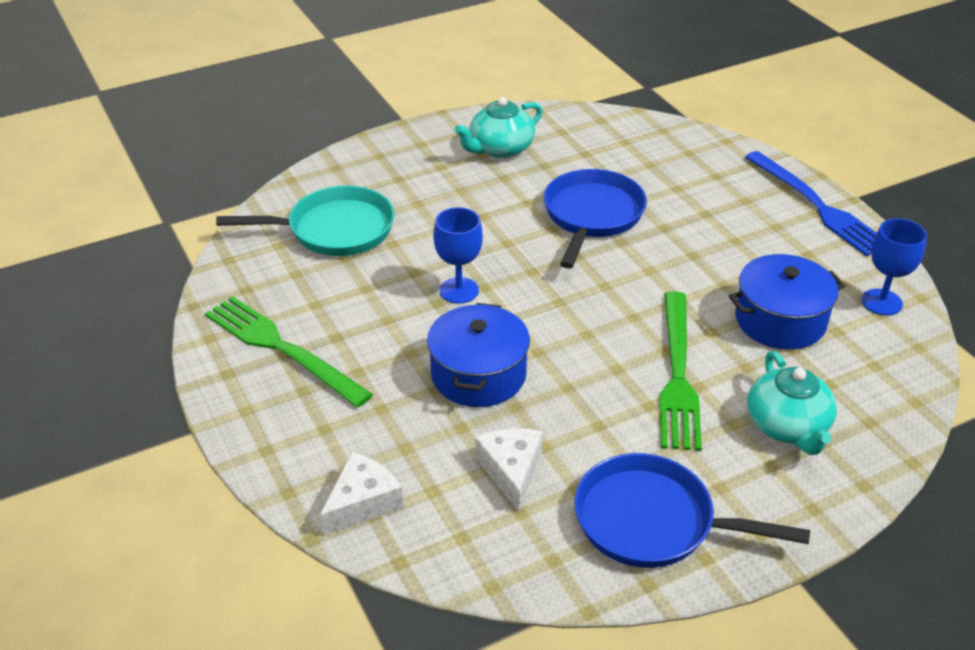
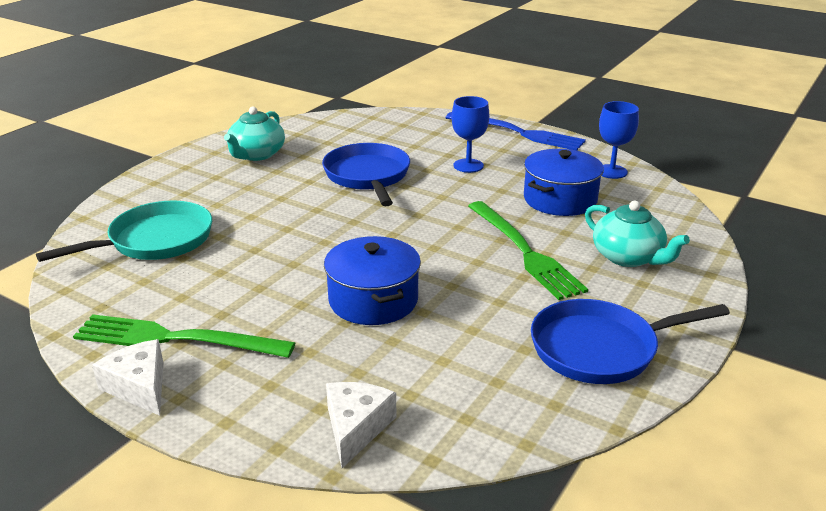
camera: 30 degrees left, 10 degrees down
blue goblet [433,207,483,304] -> blue goblet moved to [452,96,489,173]
white cheese [475,428,543,512] -> white cheese moved to [92,339,163,416]

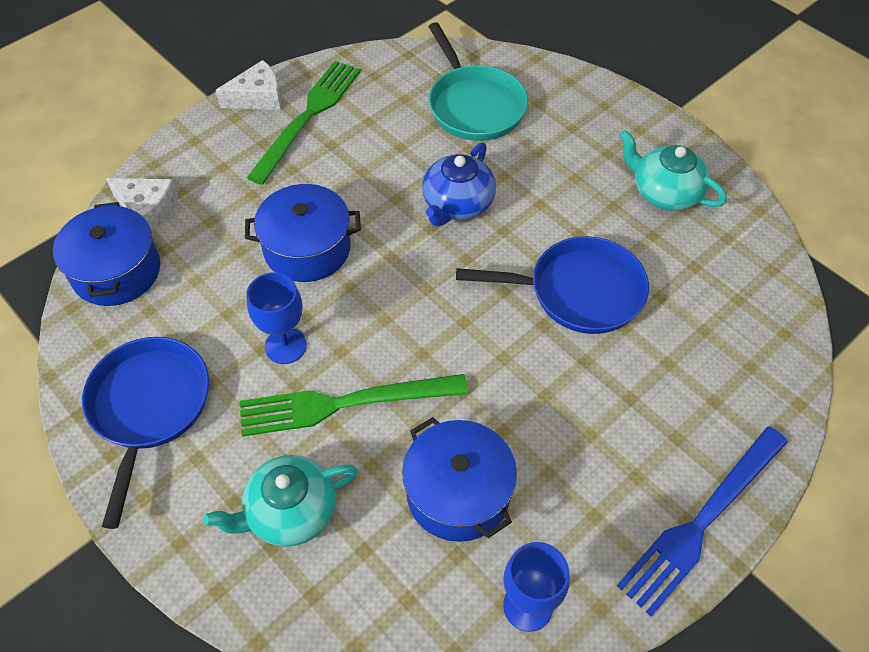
camera: 105 degrees right, 25 degrees up
blue goblet [452,96,489,173] -> blue goblet moved to [246,272,307,364]
none -> blue pot [53,202,160,306]
none -> blue teapot [422,143,496,227]

